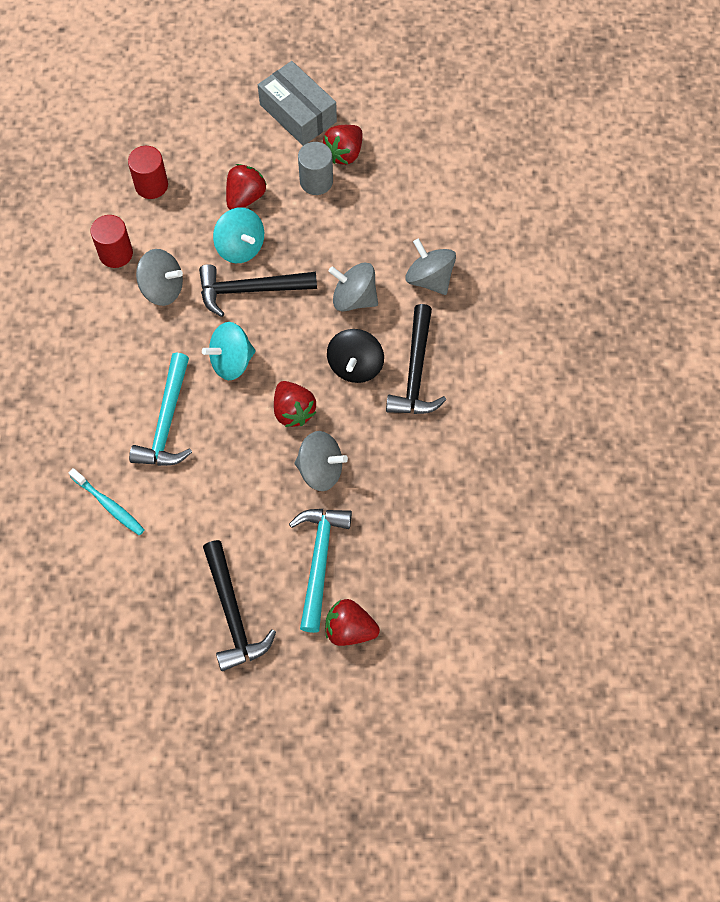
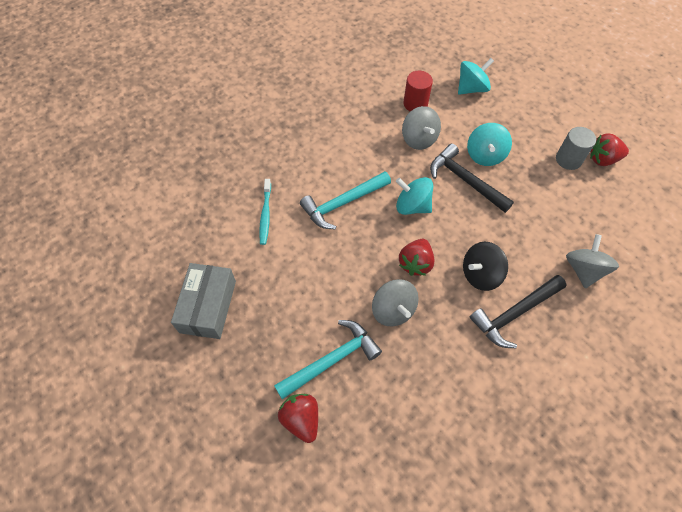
camera: 50 degrees right, 5 degrees down
red cylinder [128,146,168,199] -> turquoise spinning top [458,58,494,95]
black hammer [203,540,276,671] -> none
red strawberry [226,164,267,210] -> none
grey box [258,61,337,146] -> grey box moved to [171,263,236,339]
grey spinning top [328,262,378,312] -> none

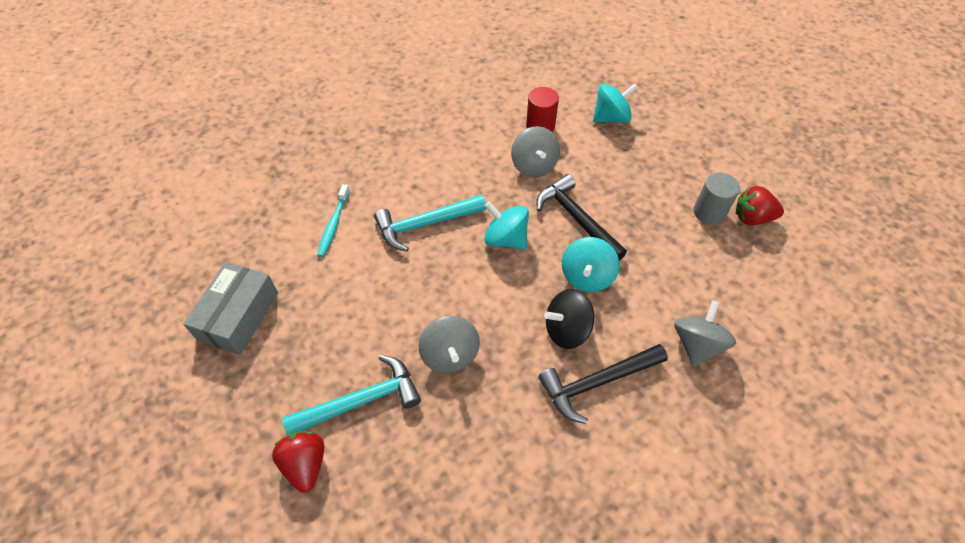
camera: 10 degrees right, 5 degrees down
red strawberry [399,239,434,276] -> none
turquoise spinning top [467,123,512,166] -> turquoise spinning top moved to [562,237,619,292]

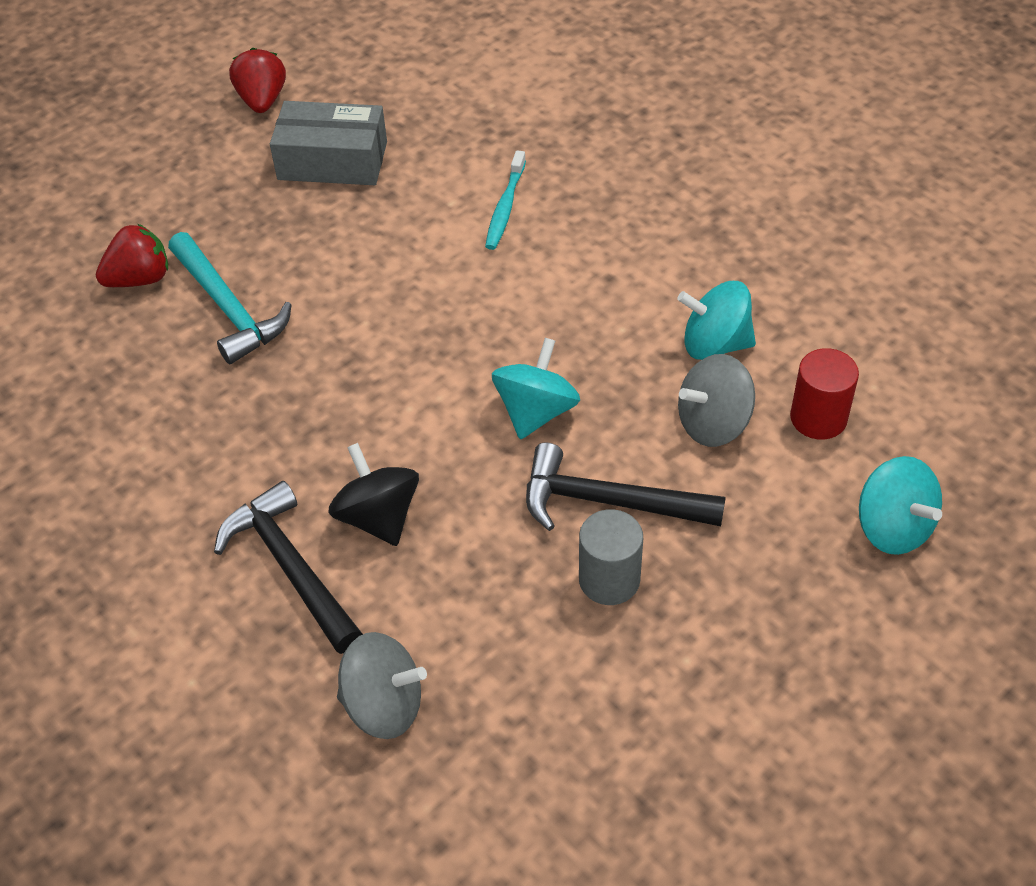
camera: 80 degrees right, 5 degrees down
turquoise toothbrush [317,184,350,257] -> turquoise toothbrush turned 75 degrees counterclockwise [485,150,526,250]
turquoise hammer [374,195,486,252] -> none
grey spinning top [418,316,480,373] -> none
black hammer [536,174,627,260] -> black hammer turned 120 degrees counterclockwise [526,442,726,531]
turquoise spinning top [562,237,619,292] -> turquoise spinning top moved to [677,281,756,360]
grey cylinder [694,173,740,225] -> grey cylinder moved to [579,509,643,605]
red strawberry [736,186,784,225] -> red strawberry moved to [229,48,286,113]

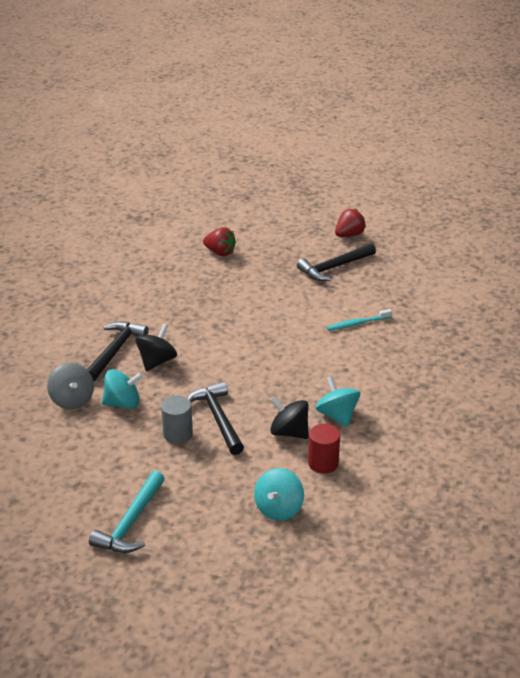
camera: 55 degrees right, 15 degrees down
turquoise hammer [168,232,292,364] -> turquoise hammer moved to [89,471,165,553]
grey box [270,101,387,185] -> black hammer [297,243,376,281]
turquoise spinning top [492,338,580,439] -> turquoise spinning top moved to [102,369,143,409]
grey spinning top [678,354,755,447] -> black spinning top [270,396,309,439]

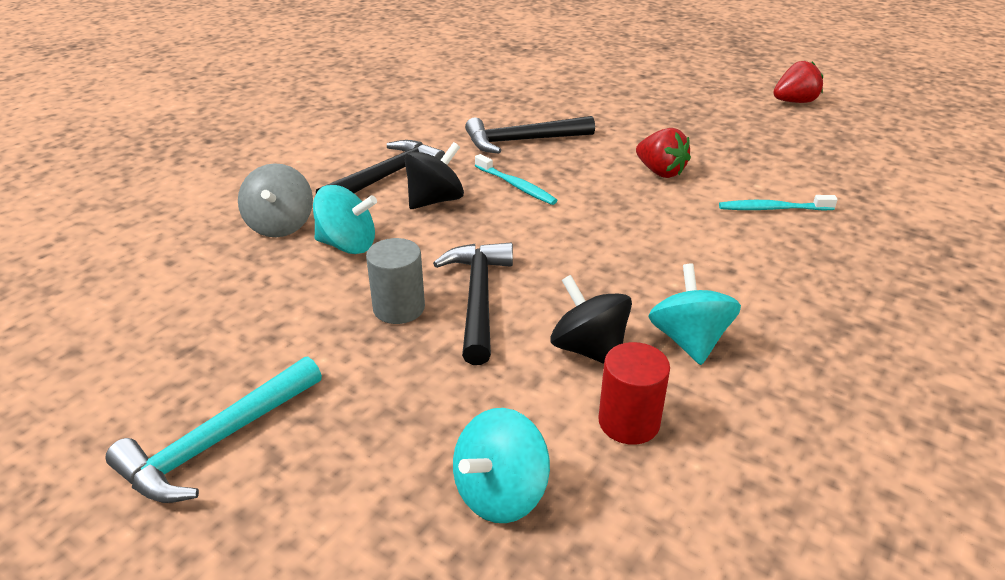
camera: 20 degrees right, 0 degrees up
red strawberry [203,227,236,256] -> red strawberry moved to [636,128,691,178]
black hammer [297,243,376,281] -> black hammer moved to [465,116,595,153]
none -> turquoise toothbrush [475,154,557,205]

